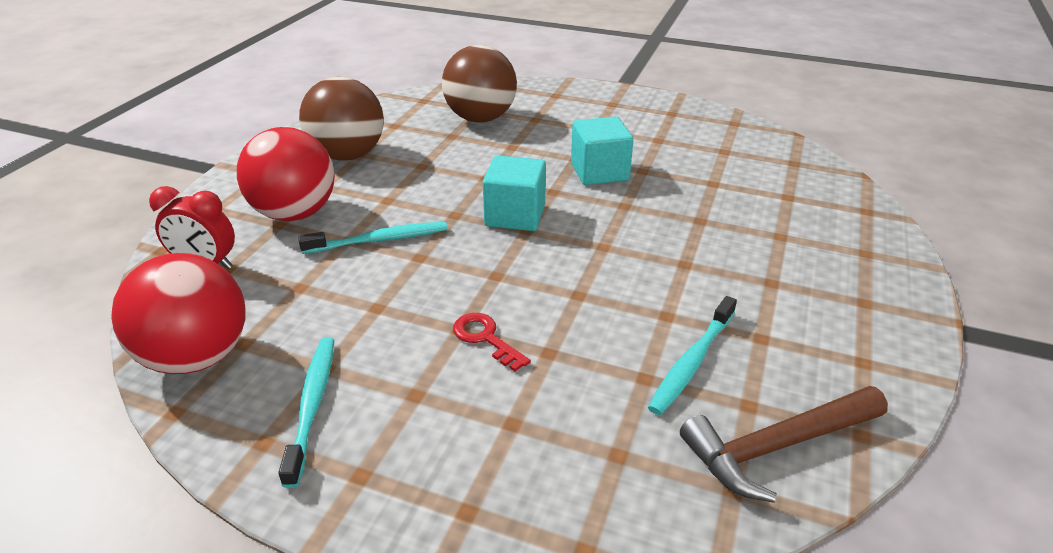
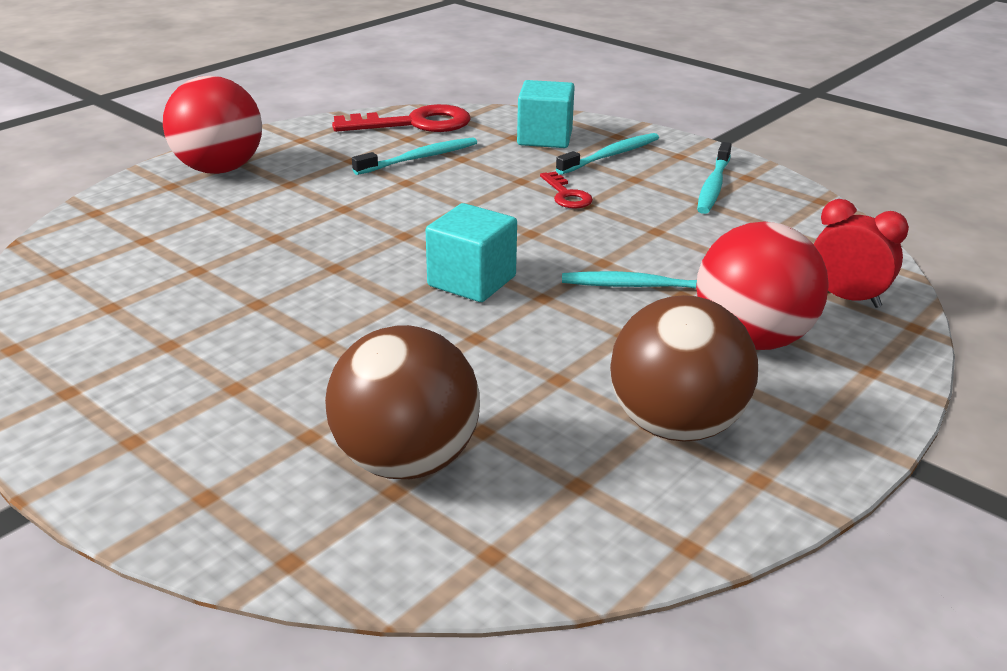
camera: 160 degrees left, 5 degrees down
red ball [111,253,246,374] -> red ball moved to [163,76,262,174]
turquoise cube [571,116,634,185] -> turquoise cube moved to [517,80,575,148]
brown hammer [680,386,888,503] -> red key [332,104,470,132]
none -> turquoise toothbrush [556,133,659,174]

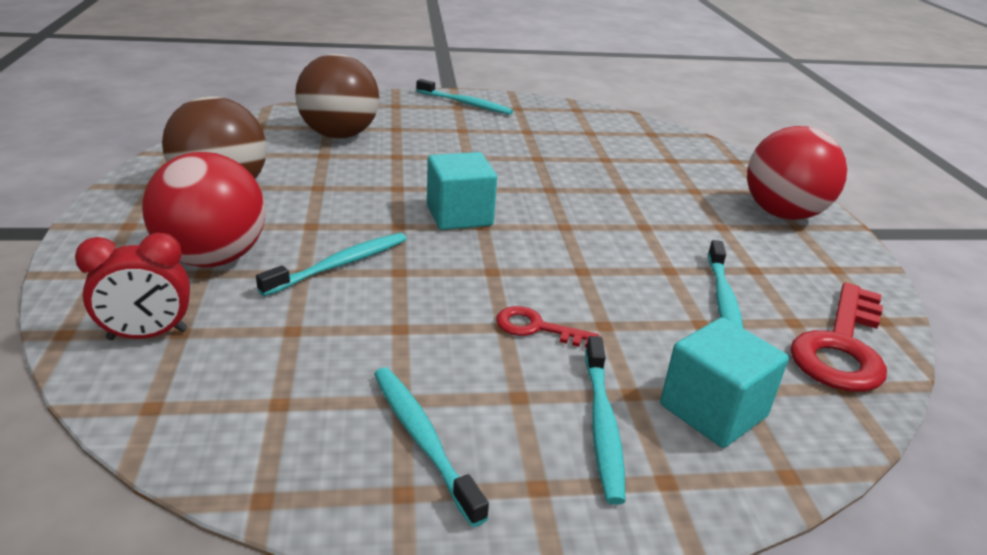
camera: 130 degrees right, 0 degrees up
none -> turquoise toothbrush [416,79,513,115]

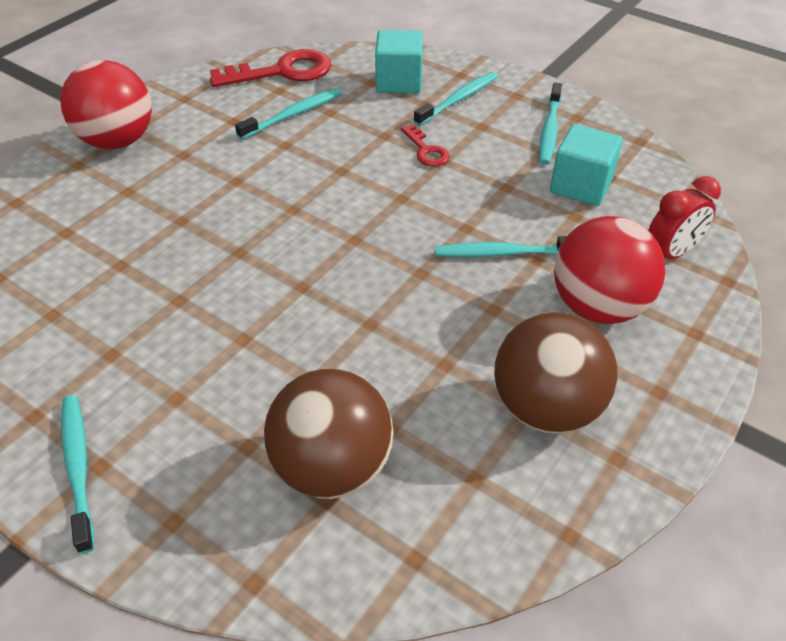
camera: 135 degrees left, 15 degrees up
red clock [75,233,190,340] -> red clock turned 120 degrees clockwise [649,176,721,259]
turquoise cube [427,152,497,230] -> turquoise cube moved to [550,124,623,206]

